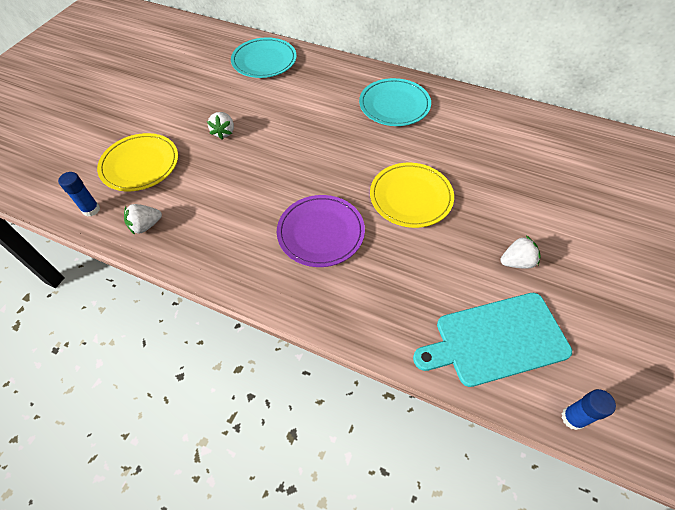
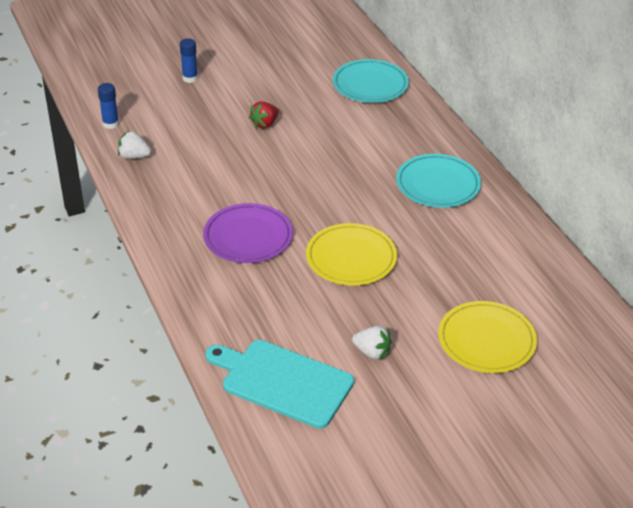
camera: 40 degrees right, 15 degrees down
yellow plate [97,133,178,191] -> yellow plate moved to [438,301,537,373]
white strawberry [207,112,234,139] -> red strawberry [249,101,279,129]
blue glue stick [561,389,616,430] -> blue glue stick moved to [180,38,198,83]

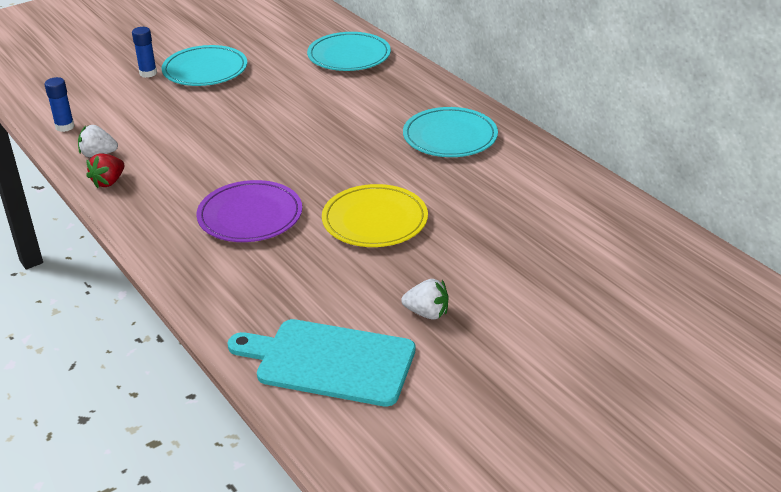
camera: 10 degrees left, 5 degrees down
red strawberry [249,101,279,129] -> red strawberry moved to [86,153,124,188]
yellow plate [438,301,537,373] -> none
none -> turquoise plate [162,45,247,86]

